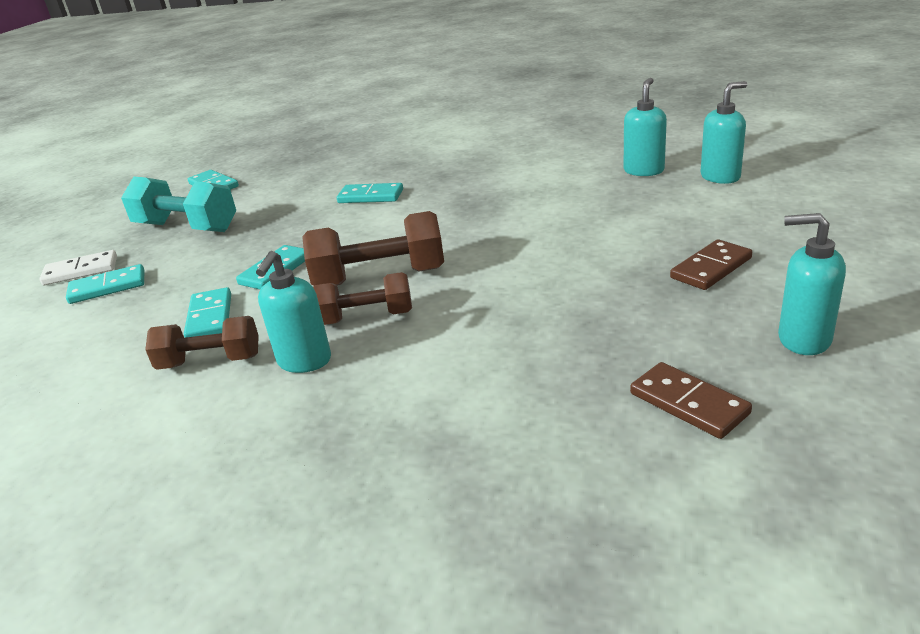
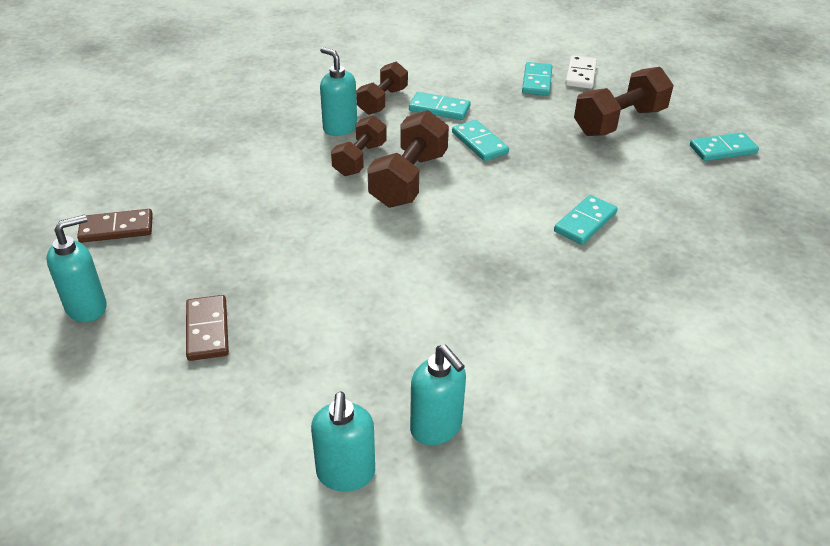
camera: 115 degrees right, 10 degrees up
turquoise dumbbell [121,177,236,232] -> brown dumbbell [574,67,674,136]

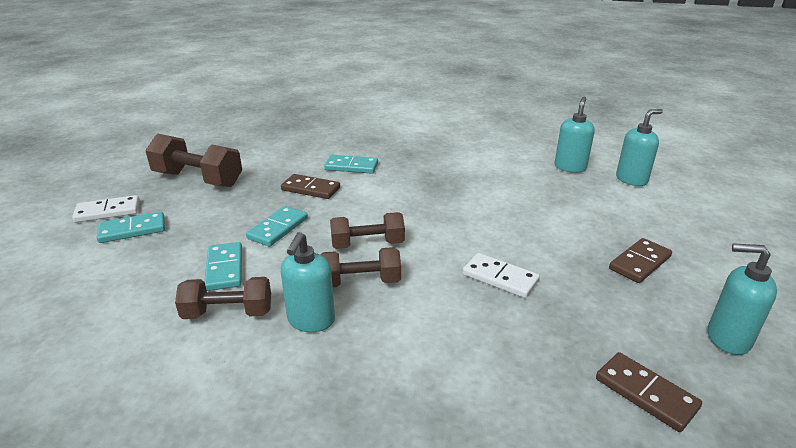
camera: 120 degrees left, 10 degrees down
brown dumbbell [367,110,449,208] -> brown dumbbell [330,212,405,249], size x0.66
turquoise domino [690,132,759,161] -> none
none -> brown domino [281,174,340,199]
none -> white domino [462,253,540,298]

